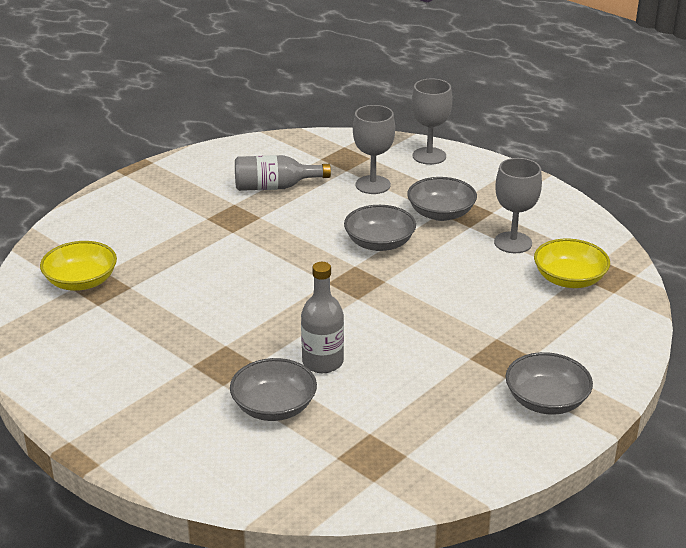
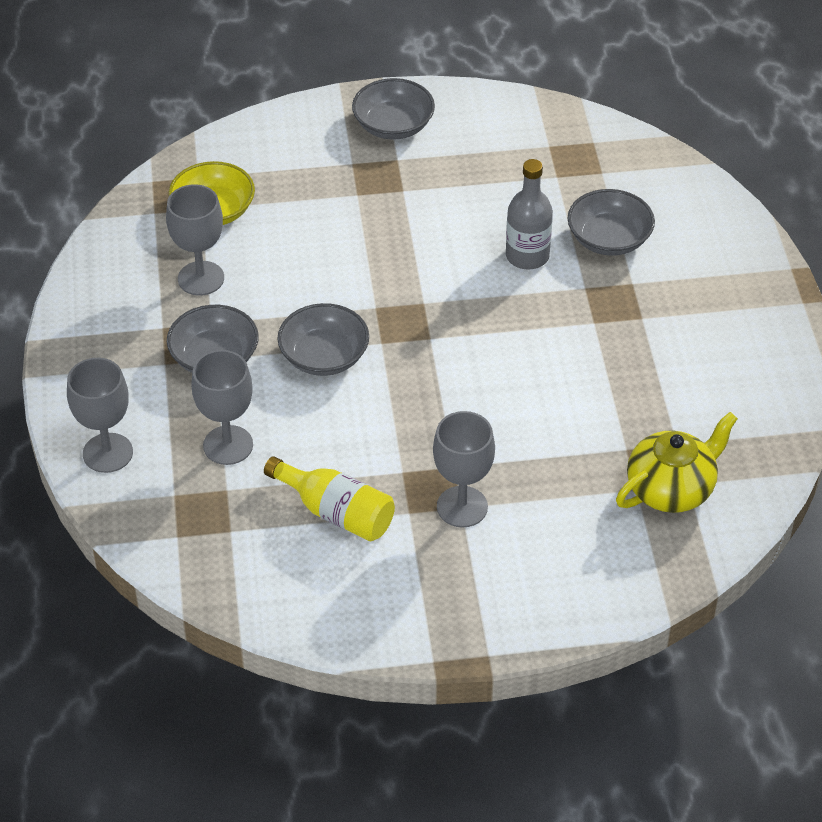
camera: 140 degrees left, 15 degrees up
yellow bowl [40,241,117,291] -> yellow teapot [616,412,738,513]
grey bottle [235,155,331,191] -> yellow bottle [264,456,395,541]
none -> grey goblet [433,411,495,527]

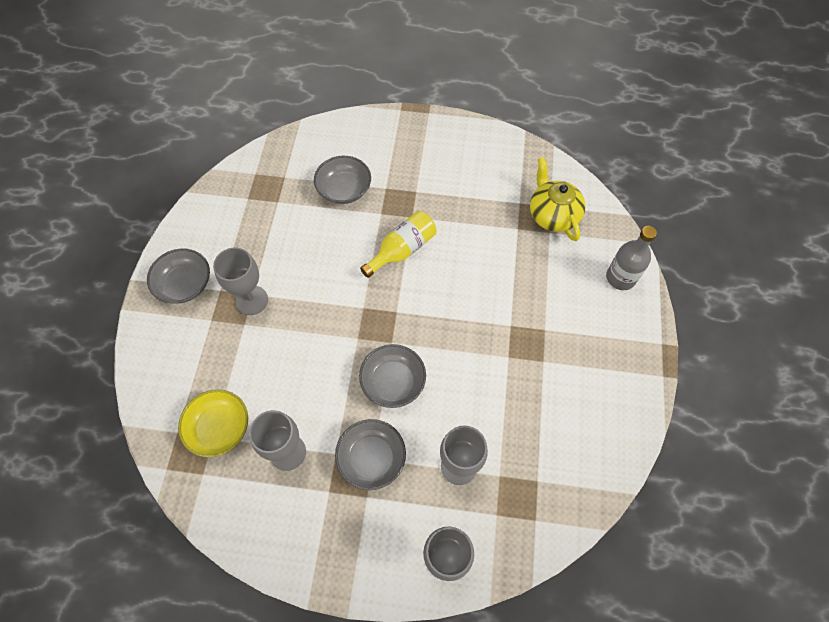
camera: 75 degrees left, 15 degrees up
yellow bottle [264,456,395,541] -> yellow bottle moved to [360,211,436,278]
grey goblet [433,411,495,527] -> grey goblet moved to [213,247,268,315]
grey bottle [506,159,553,270] -> grey bottle moved to [606,226,657,290]

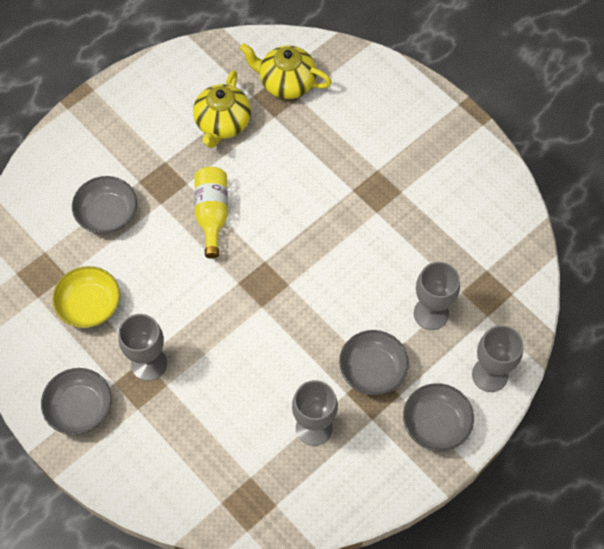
camera: 50 degrees left, 0 degrees up
yellow bowl [178,389,248,457] -> yellow bowl moved to [52,266,120,328]
grey bowl [359,344,426,408] -> grey bowl moved to [403,383,474,451]
grey bottle [606,226,657,290] -> none
none -> yellow teapot [193,70,251,148]

